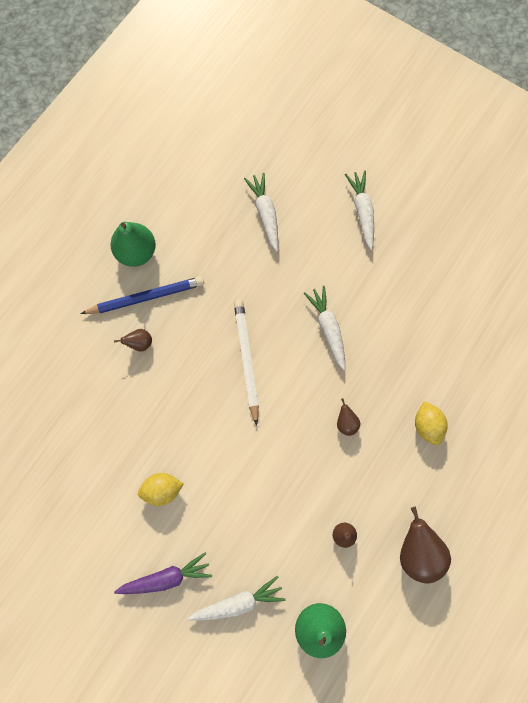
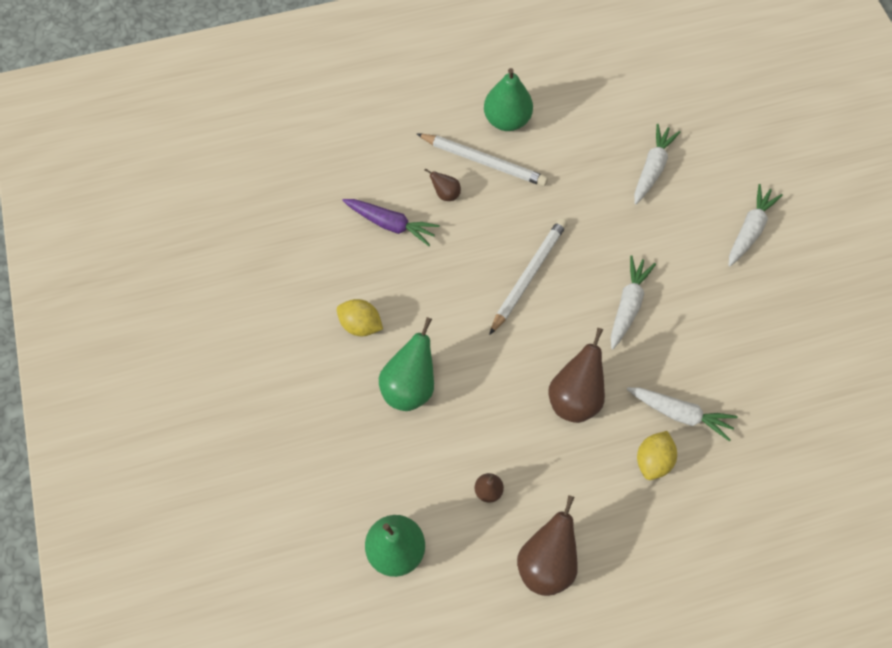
camera: 40 degrees right, 10 degrees down
blue pencil [80,276,204,314] -> white pencil [417,134,548,186]
purple carrot [114,552,212,594] -> purple carrot moved to [342,199,439,246]
white carrot [187,576,286,621] -> white carrot moved to [627,387,737,442]
brown pear [337,398,360,436] -> brown pear [549,328,605,423], size x2.00
none -> green pear [379,317,434,411]

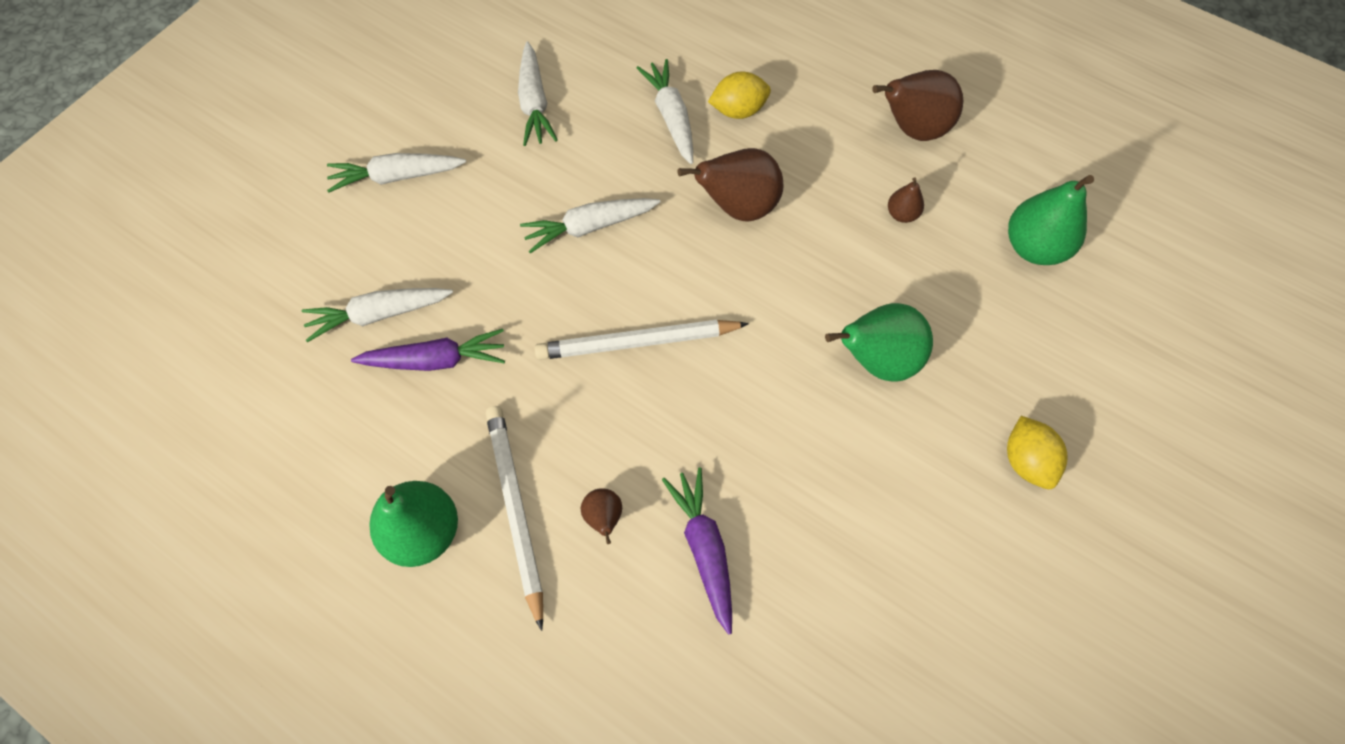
camera: 130 degrees left, 0 degrees up
yellow lemon [337,299,383,336] -> yellow lemon moved to [1007,416,1068,489]
none -> purple carrot [351,329,505,371]
none -> white carrot [518,41,558,146]

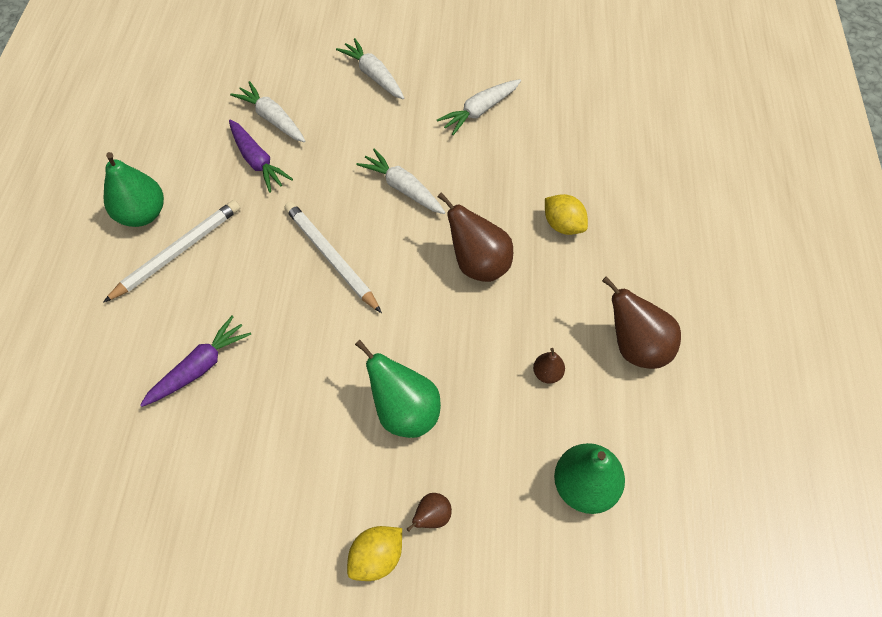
camera: 60 degrees right, 5 degrees down
brown pear [581,488,622,544] -> brown pear moved to [407,493,452,532]
white carrot [636,59,693,164] -> none

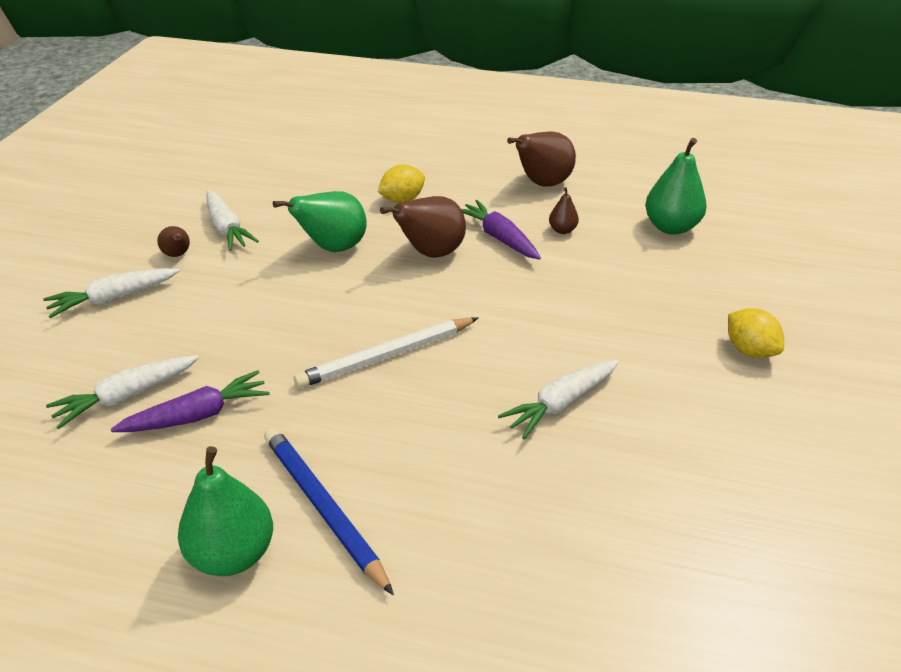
camera: 80 degrees left, 20 degrees down
white pencil [103,200,240,303] -> blue pencil [264,427,394,595]
purple carrot [140,316,251,407] -> purple carrot moved to [461,200,541,260]
green pear [355,340,441,438] -> green pear moved to [273,191,367,252]
white carrot [356,148,446,214] -> white carrot moved to [498,360,619,439]
brown pear [407,493,452,532] -> brown pear moved to [157,226,190,257]

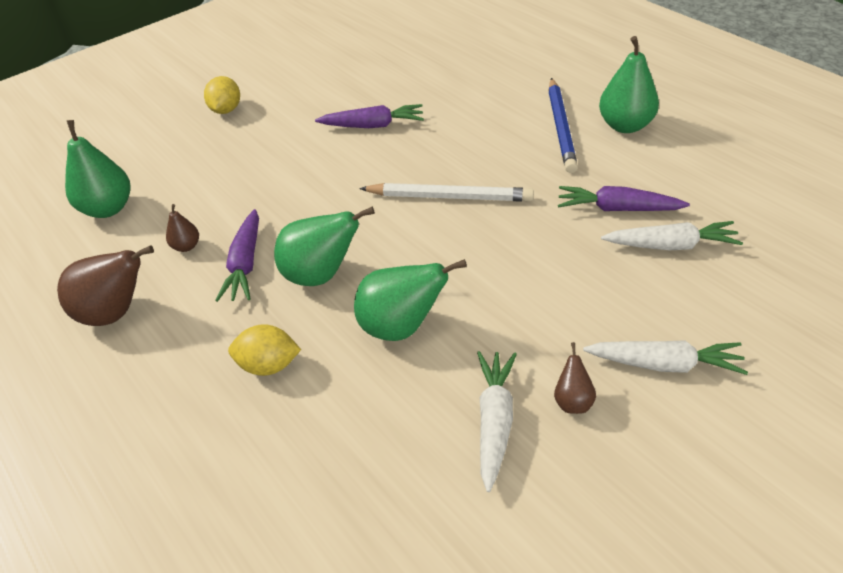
camera: 140 degrees left, 5 degrees up
brown pear [380,196,466,258] -> green pear [274,207,375,286]
white carrot [498,360,619,439] -> purple carrot [315,104,424,128]

